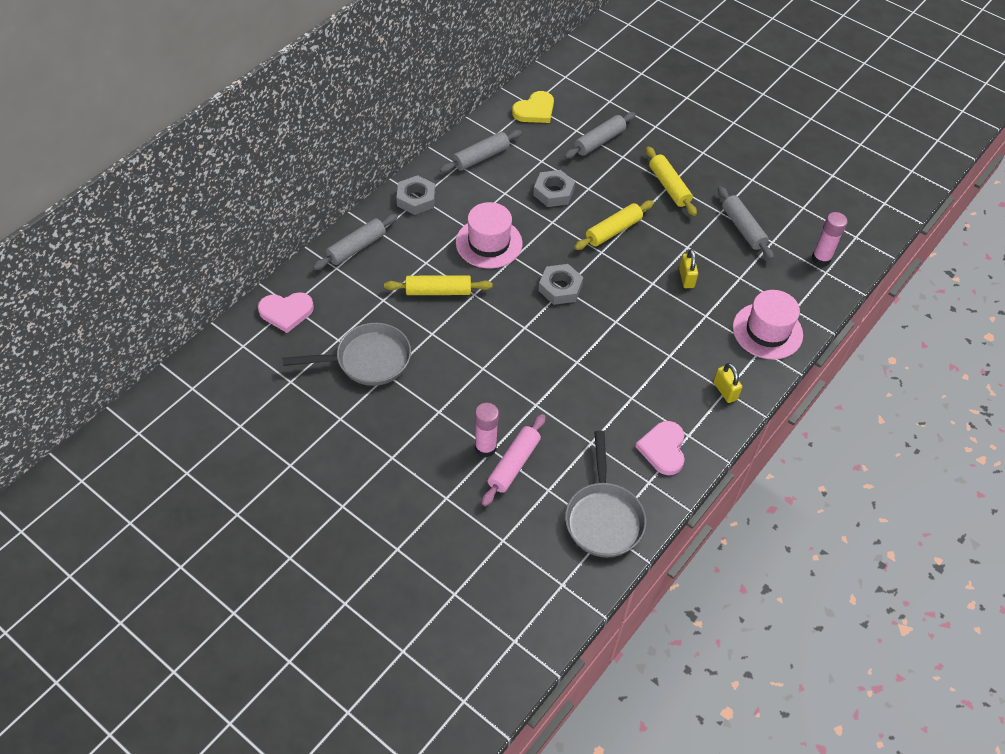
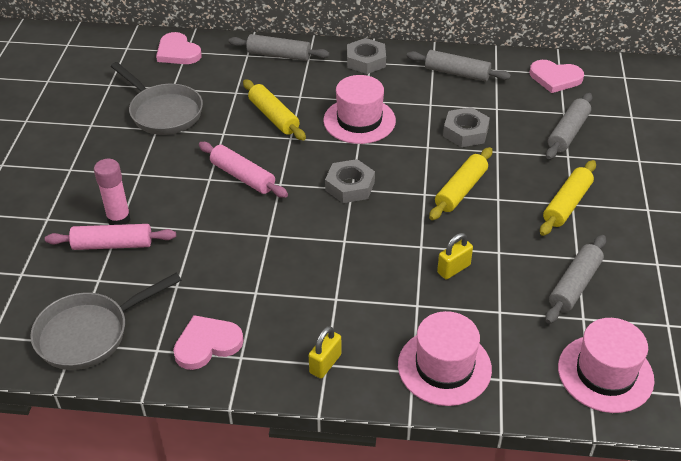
camera: 60 degrees right, 10 degrees down
yellow heart [512,91,554,123] -> pink heart [530,60,584,93]
grey rolling pin [564,112,636,159] -> grey rolling pin turned 75 degrees counterclockwise [546,93,593,159]
yellow rolling pin [574,200,654,250] -> yellow rolling pin turned 75 degrees counterclockwise [429,147,492,220]
pink glue stick [812,212,848,266] -> pink hat [558,318,654,413]
none -> pink rolling pin [199,142,288,198]

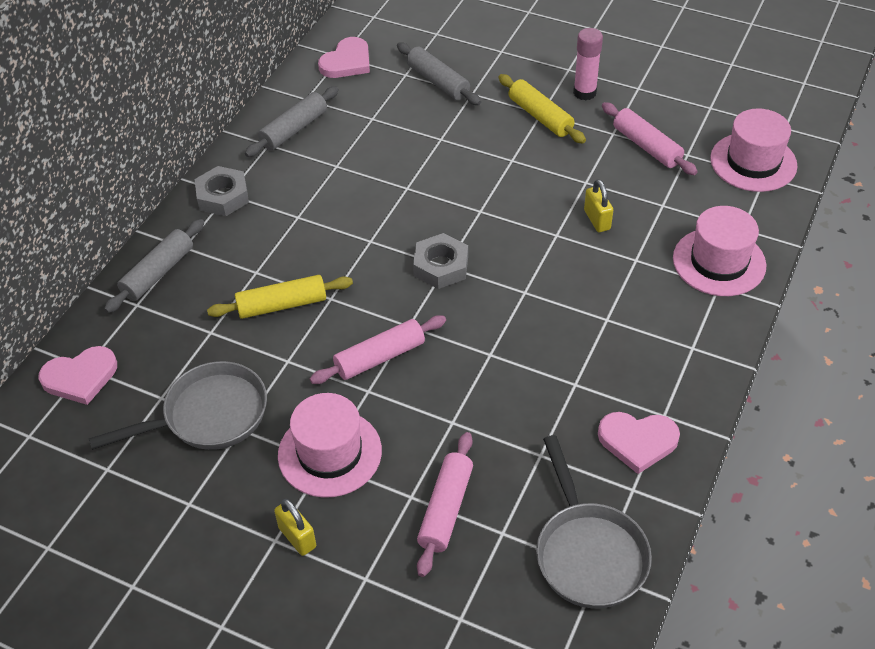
camera: 70 degrees left, 5 degrees up
pink glue stick [94,159,131,225] -> pink glue stick moved to [573,28,603,101]
pink heart [173,315,244,370] -> pink heart turned 75 degrees counterclockwise [598,412,680,474]
yellow padlock [309,326,341,378] -> yellow padlock moved to [274,499,316,556]
pink hat [323,75,396,144] -> pink hat moved to [278,393,382,498]
yellow rolling pin [429,147,492,220] -> none
grey nut [443,107,490,147] -> none
grey rolling pin [545,235,606,324] -> pink rolling pin [602,102,698,175]

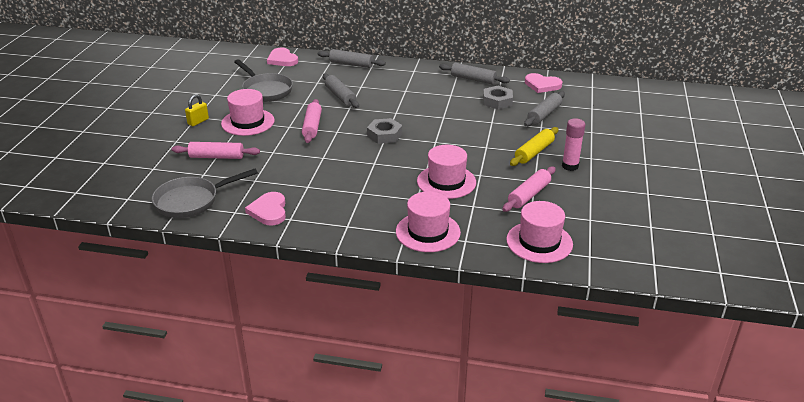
camera: 75 degrees right, 15 degrees down
grey nut [195,166,249,216] -> grey nut moved to [483,86,513,109]
yellow rolling pin [207,275,353,319] -> grey rolling pin [323,74,359,108]
pink rolling pin [310,315,446,384] -> pink rolling pin turned 45 degrees clockwise [302,99,322,143]
yellow padlock [584,179,613,232] -> pink hat [417,145,476,199]

